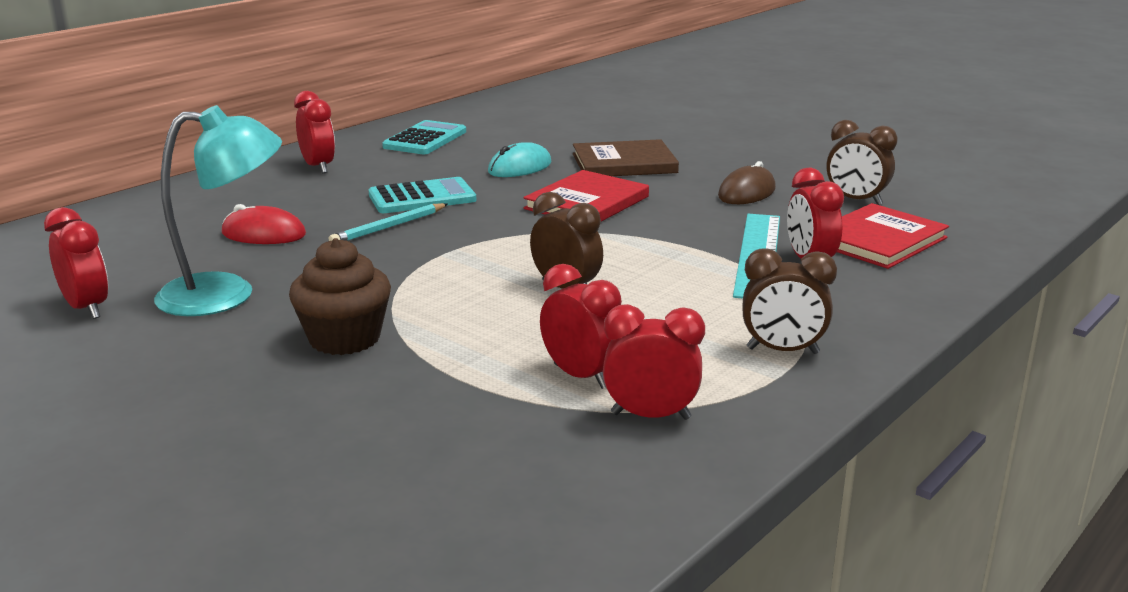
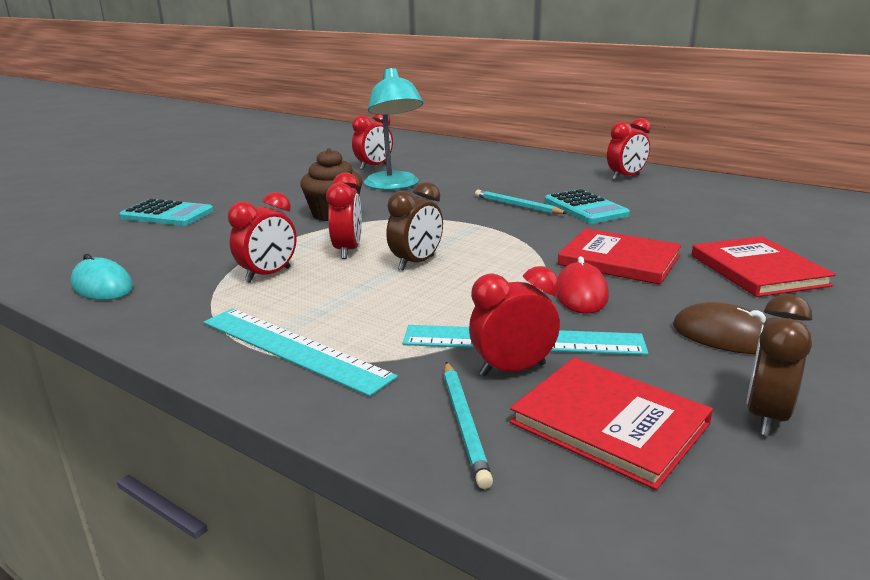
camera: 85 degrees right, 0 degrees up
red mouse [221,204,306,244] -> red mouse moved to [557,256,609,314]
turquoise calculator [382,120,466,154] -> turquoise calculator moved to [119,199,214,226]
turquoise mouse [488,142,552,177] -> turquoise mouse moved to [71,254,133,300]
brown book [573,139,679,176] -> red book [691,236,836,297]
red clock [603,304,705,420] -> red clock moved to [326,172,362,259]
brown clock [743,248,837,354] -> turquoise ruler [203,308,398,397]
none -> turquoise pencil [444,362,493,489]

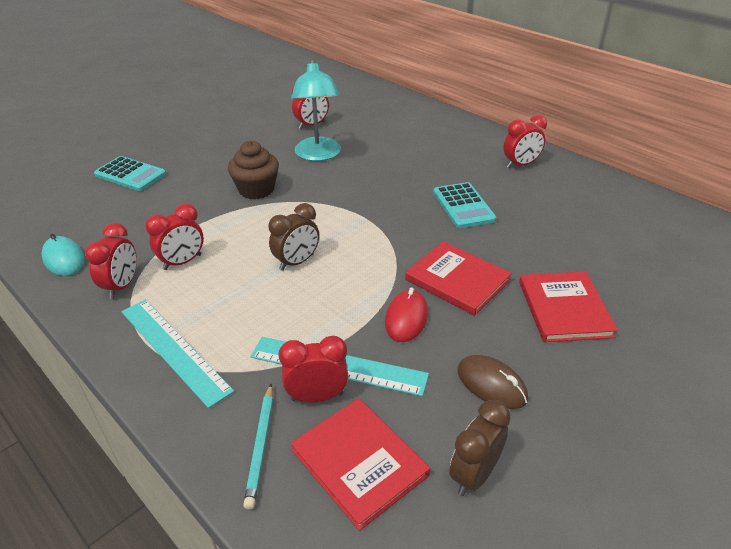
camera: 10 degrees right, 15 degrees up
red clock [326,172,362,259] -> red clock moved to [85,223,137,299]
turquoise pencil [475,190,567,214] -> none

